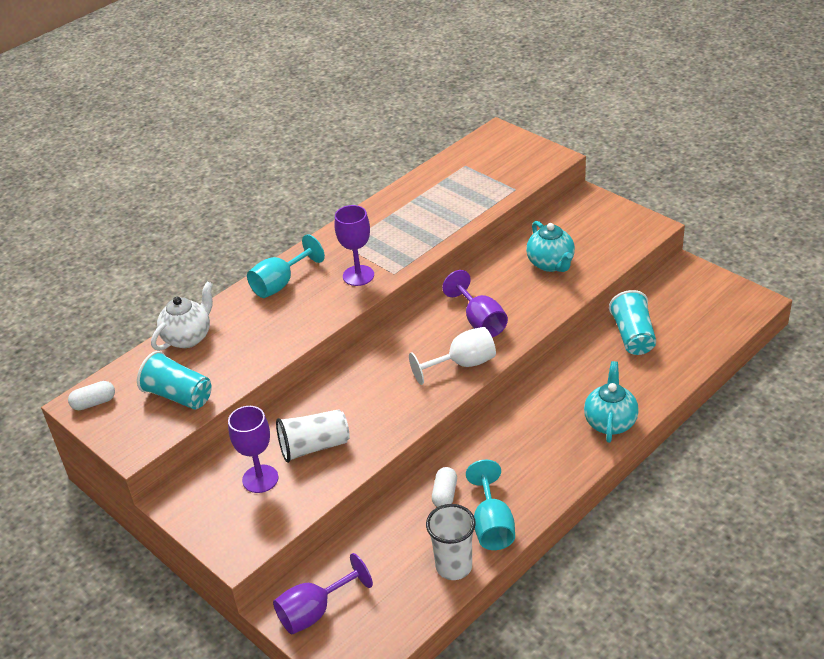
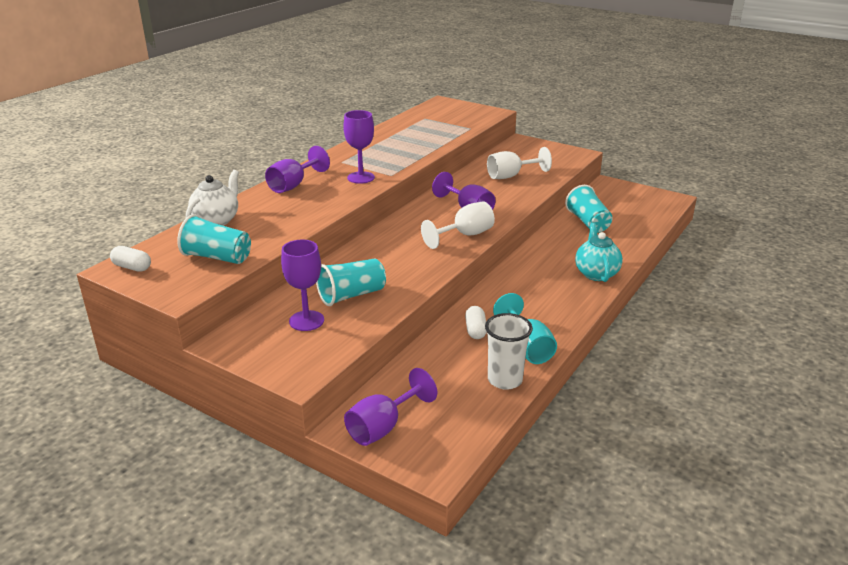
camera: 15 degrees left, 10 degrees down
white capsule [68,381,115,410] -> white capsule turned 60 degrees clockwise [110,246,151,272]
turquoise goblet [247,234,325,298] -> purple goblet [265,146,330,193]
white cup [276,409,350,463] -> turquoise cup [316,259,386,306]
turquoise teapot [526,221,575,272] -> white goblet [487,147,552,179]

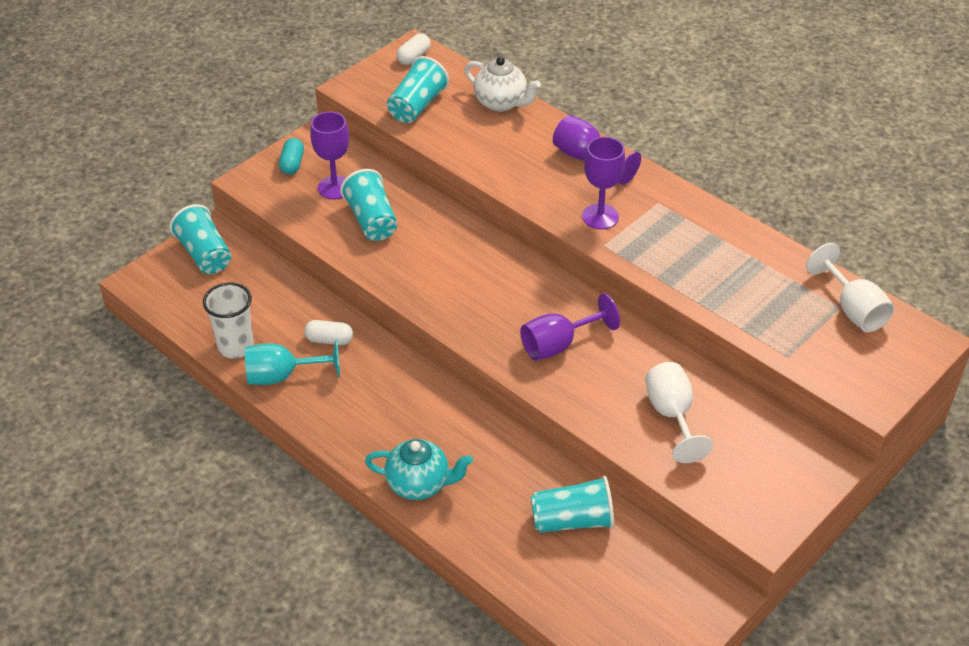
camera: 100 degrees right, 15 degrees up
purple goblet [344,368,437,446] -> turquoise cup [169,204,231,274]
white goblet [421,201,495,249] -> white goblet moved to [806,243,894,332]
none -> turquoise capsule [279,138,304,175]

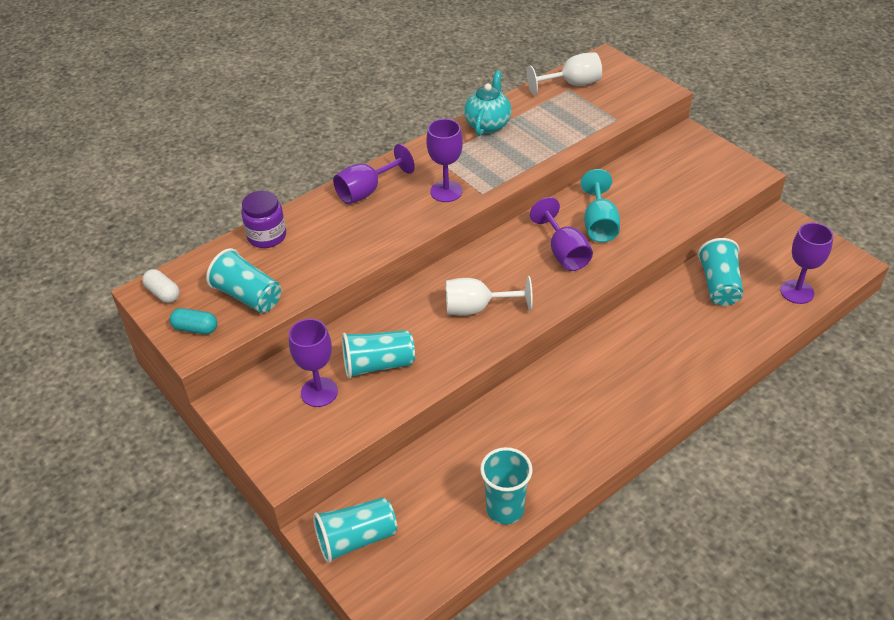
camera: 80 degrees left, 0 degrees up
white cup [203,282,254,358] -> turquoise cup [480,447,533,525]
turquoise goblet [245,339,340,385] -> turquoise goblet moved to [581,169,620,242]
turquoise capsule [279,138,304,175] -> turquoise capsule moved to [170,308,217,334]
white capsule [304,320,353,345] -> none
turquoise teapot [365,439,473,500] -> turquoise teapot moved to [464,71,512,136]
white teapot [464,57,541,112] -> purple jar [241,190,286,248]
white goblet [645,362,713,463] -> white goblet moved to [446,276,533,316]
none -> purple goblet [780,223,834,304]

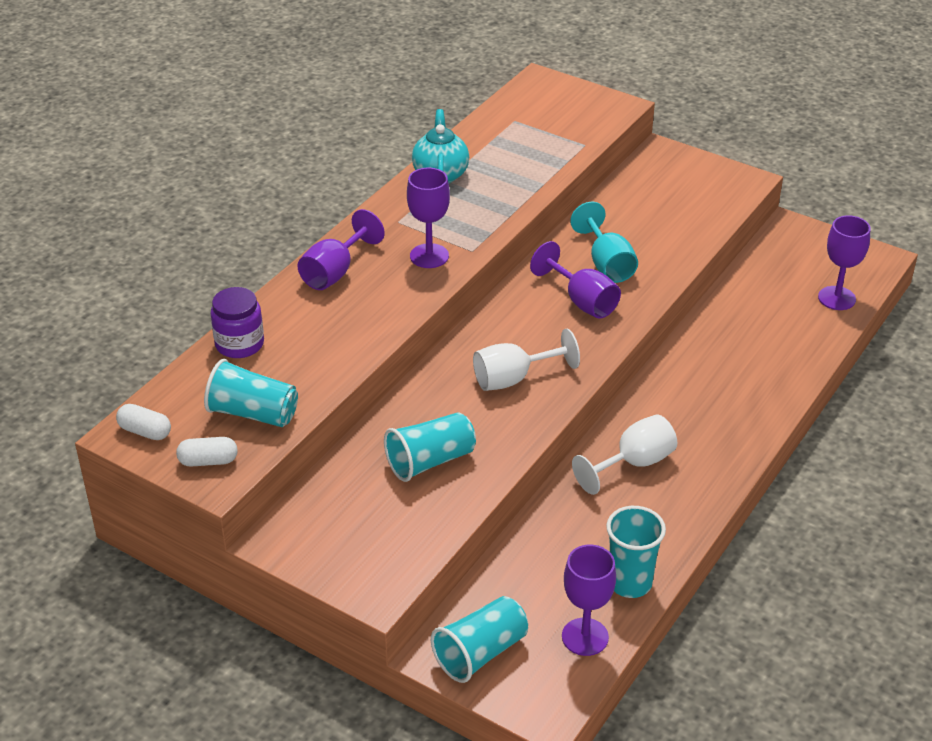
camera: 20 degrees left, 5 degrees down
turquoise capsule [170,308,217,334] -> white capsule [176,437,238,467]
purple goblet [289,319,338,407] -> purple goblet moved to [562,545,616,656]
white goblet [527,52,602,95] -> white goblet moved to [572,414,677,495]
turquoise cup [698,238,743,306] -> none

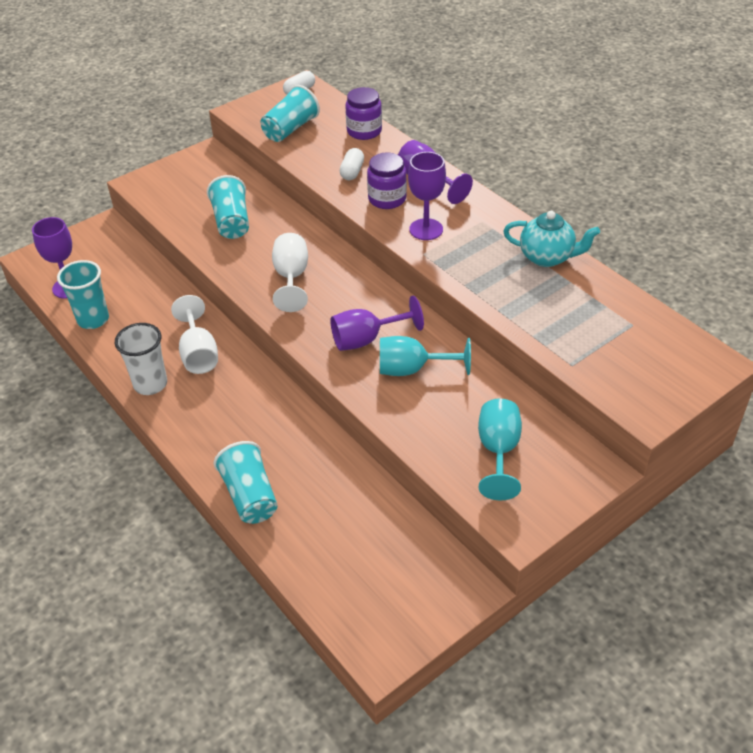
camera: 110 degrees right, 5 degrees up
white capsule [176,437,238,467] -> white capsule moved to [340,148,364,180]
turquoise cup [431,596,528,683] -> turquoise cup moved to [214,441,278,524]
purple goblet [818,215,871,310] -> none
none -> white cup [115,323,167,395]
none -> purple jar [367,153,407,209]
none -> turquoise goblet [478,399,522,500]

